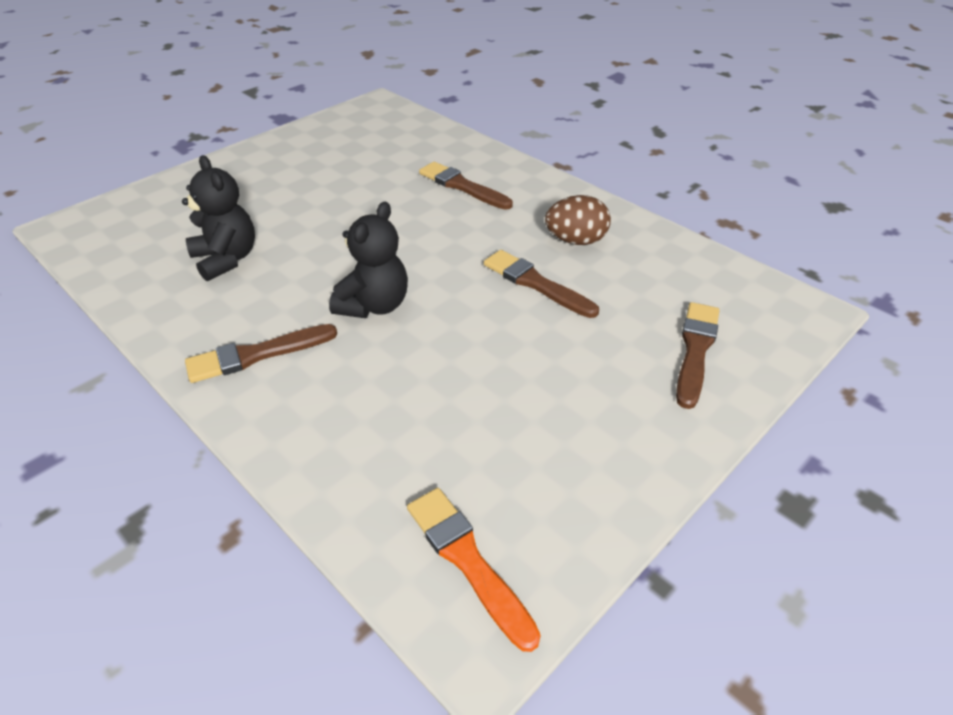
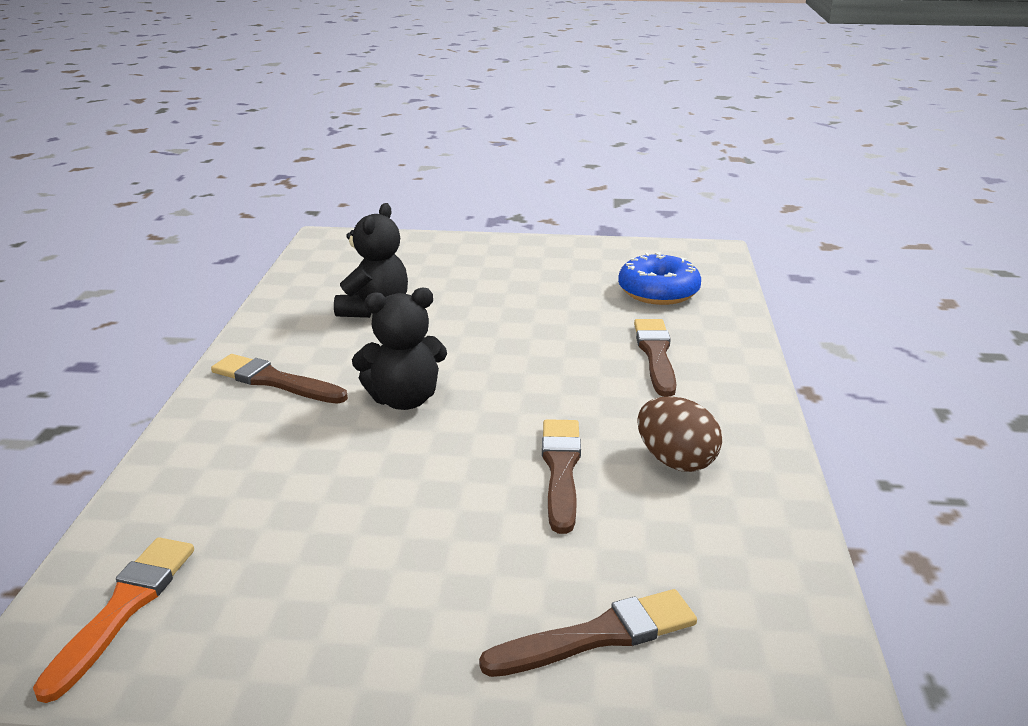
camera: 50 degrees right, 15 degrees down
none -> blue donut [618,252,701,305]

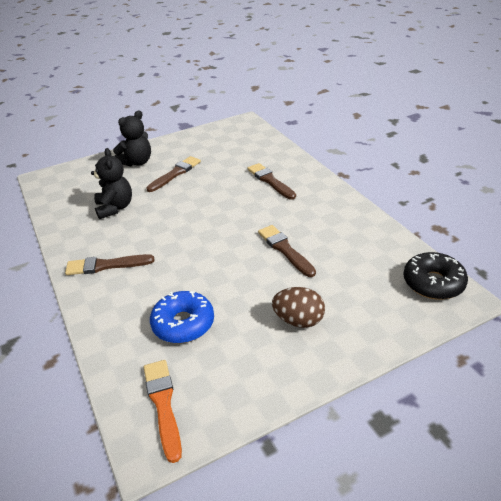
camera: 30 degrees left, 10 degrees up
black teddy bear [352,288,447,410] -> black teddy bear moved to [113,110,151,166]
brown brush [479,589,697,677] -> brown brush moved to [146,156,201,192]
blue donut [618,252,701,305] -> blue donut moved to [150,291,214,343]
brown egg [637,397,722,472] -> brown egg moved to [272,287,325,328]
none -> black donut [403,252,468,300]

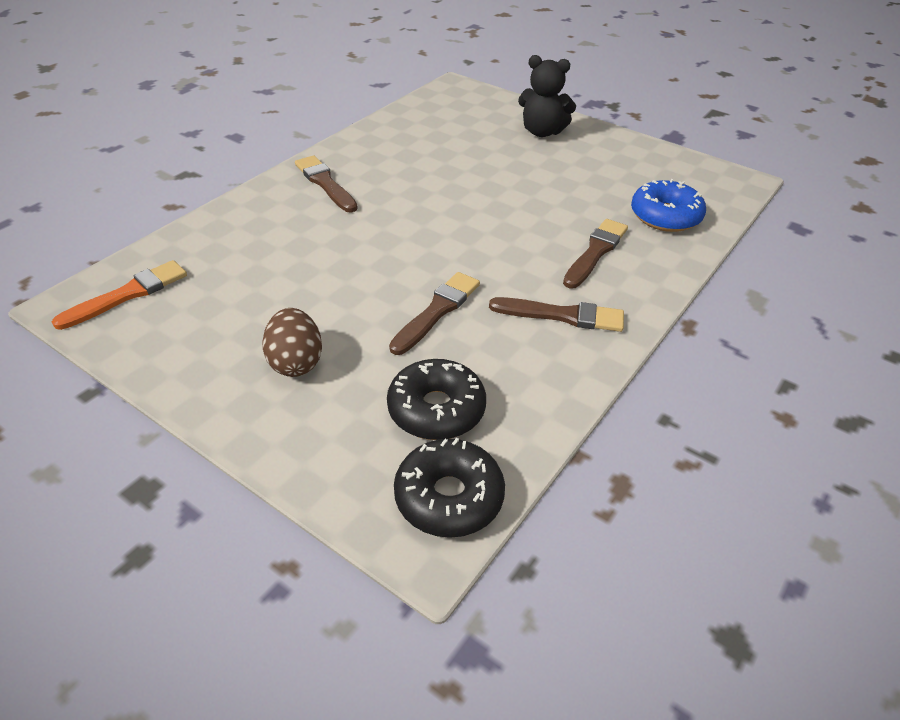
camera: 60 degrees right, 5 degrees up
black teddy bear [91,148,132,219] -> none
brown brush [146,156,201,192] -> brown brush moved to [489,297,624,332]
blue donut [150,291,214,343] -> blue donut moved to [631,179,706,232]
none -> black donut [387,359,486,440]

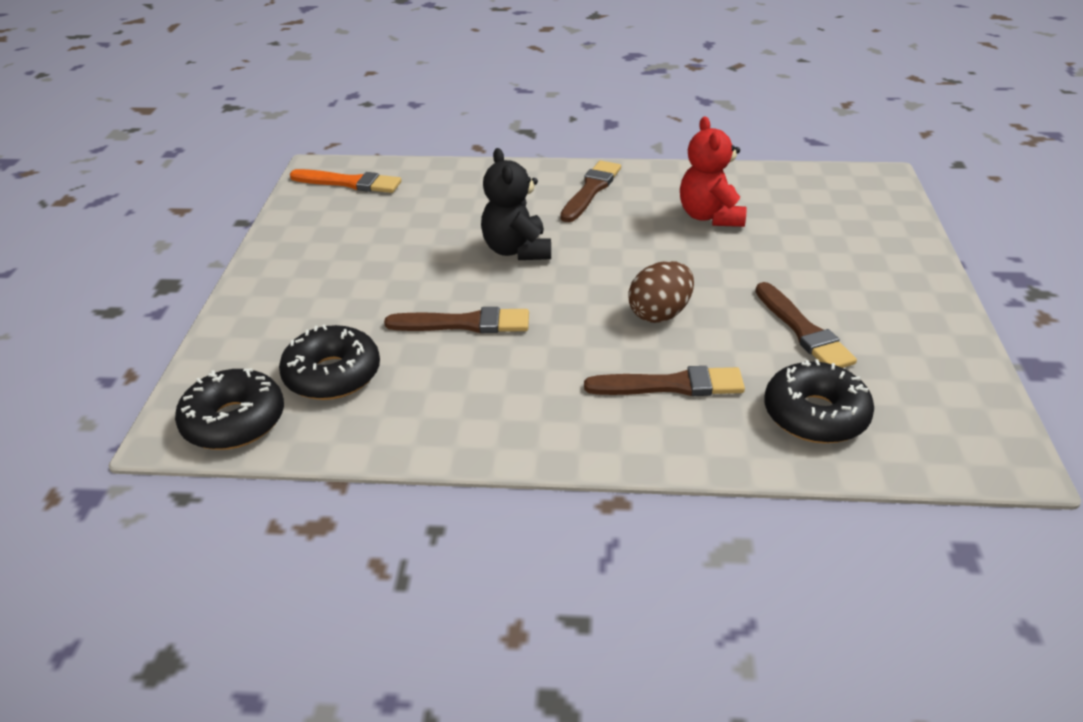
camera: 60 degrees right, 5 degrees down
brown egg [262,308,322,377] -> brown egg moved to [628,261,694,323]
brown brush [489,297,624,332] -> brown brush moved to [755,282,857,368]
black teddy bear [518,55,576,137] -> black teddy bear moved to [481,148,551,260]
blue donut [631,179,706,232] -> black donut [764,359,874,443]
none -> red teddy bear [680,116,747,227]

